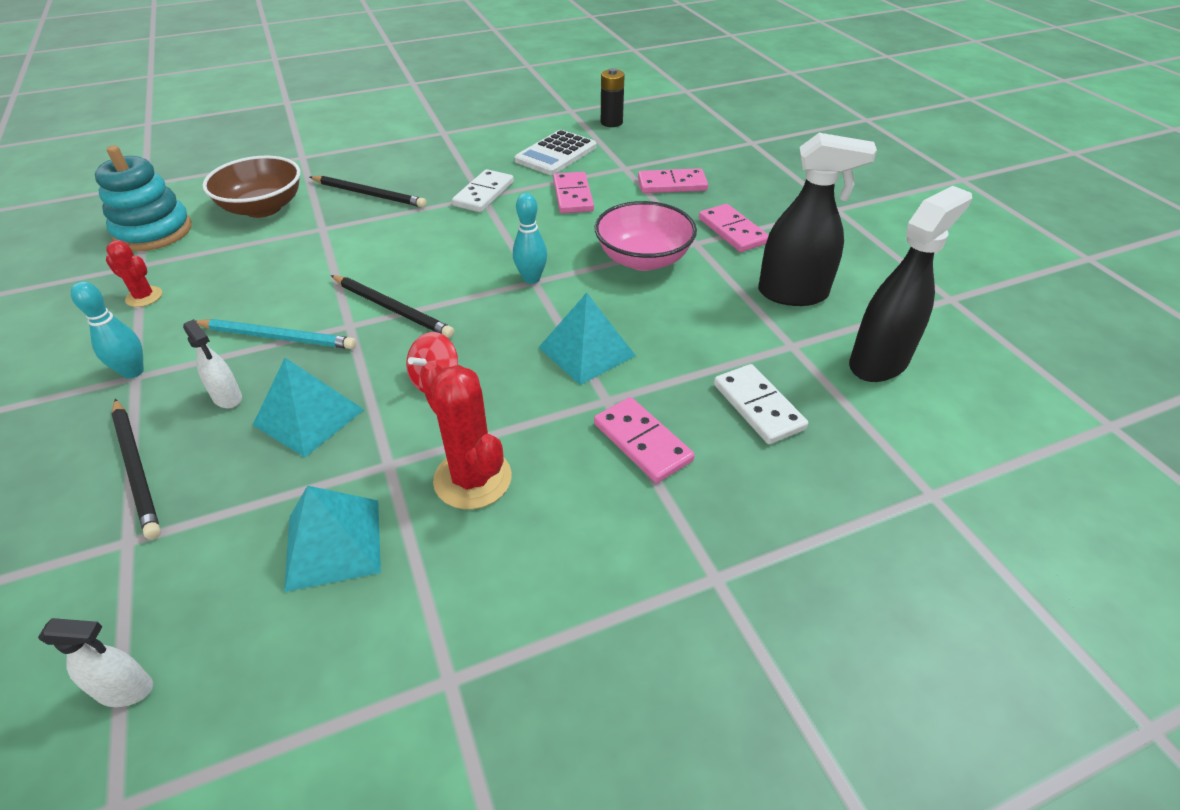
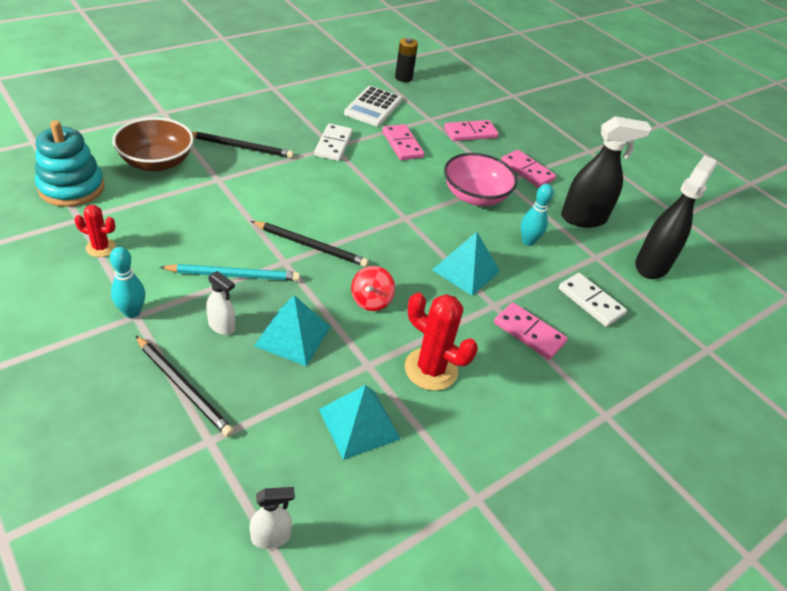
camera: 20 degrees left, 0 degrees up
turquoise bowling pin [513,193,547,284] -> turquoise bowling pin moved to [521,184,553,246]

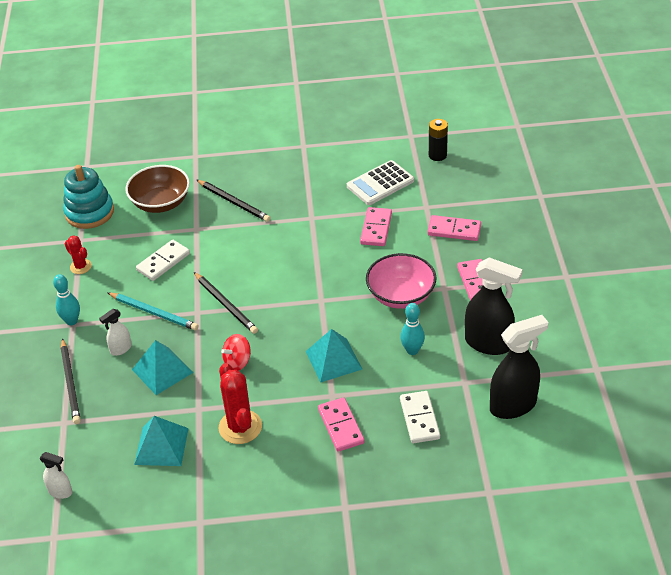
camera: 40 degrees right, 0 degrees up
white spray bottle [206,271,235,335] -> white spray bottle turned 75 degrees clockwise [99,309,132,356]
white domino [314,123,353,161] -> white domino moved to [136,240,190,281]

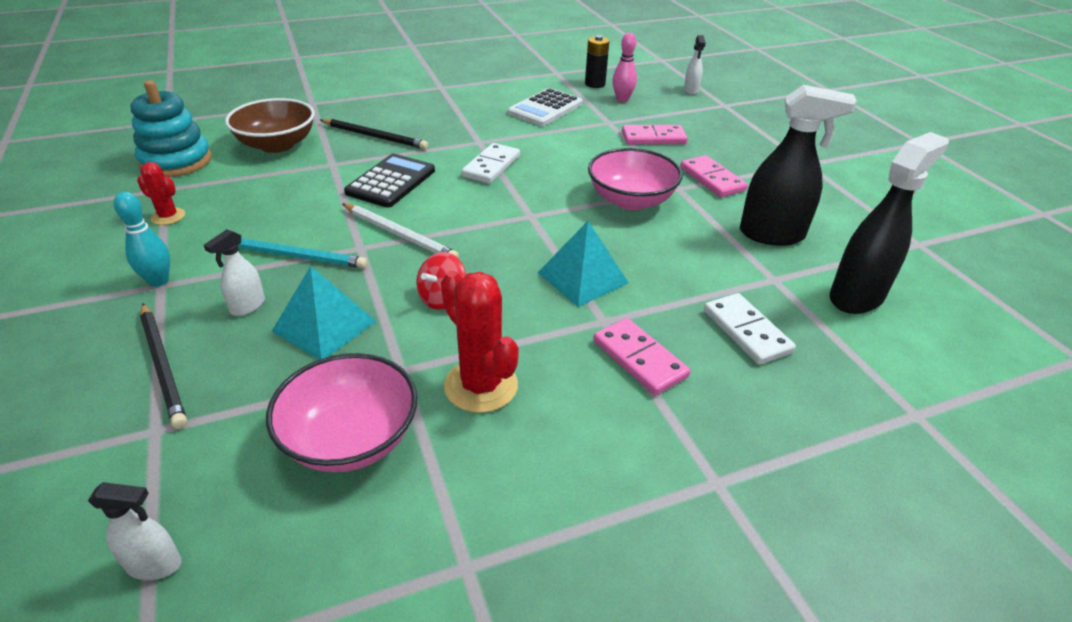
camera: 20 degrees left, 5 degrees down
turquoise pyramid [134,416,189,466] -> pink bowl [266,353,417,472]
white domino [136,240,190,281] -> white domino moved to [461,143,520,184]
black pencil [194,272,258,334] -> white pencil [342,204,459,258]
pink domino [360,207,392,246] -> none
turquoise bowling pin [400,303,425,355] -> none
none -> black calculator [344,154,435,207]
none -> pink bowling pin [612,33,637,102]
none -> white spray bottle [684,35,706,95]

